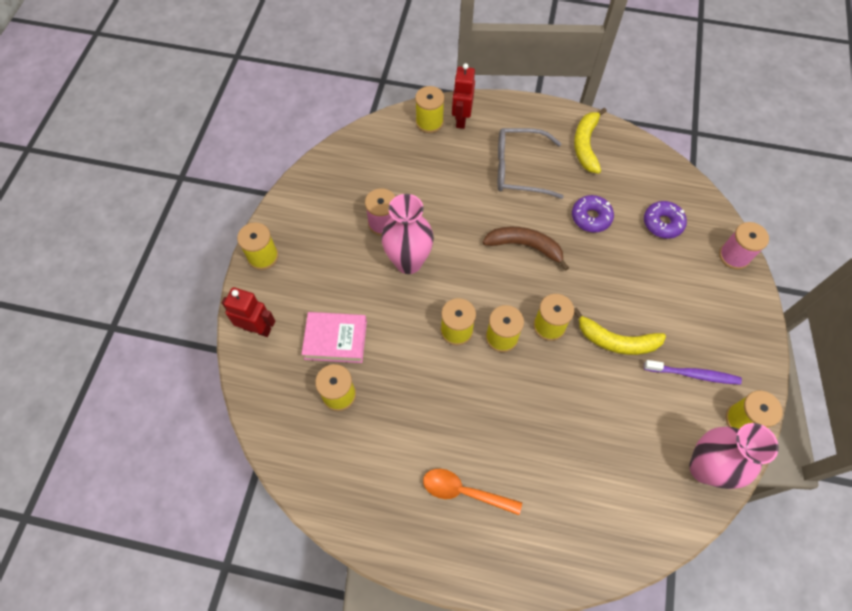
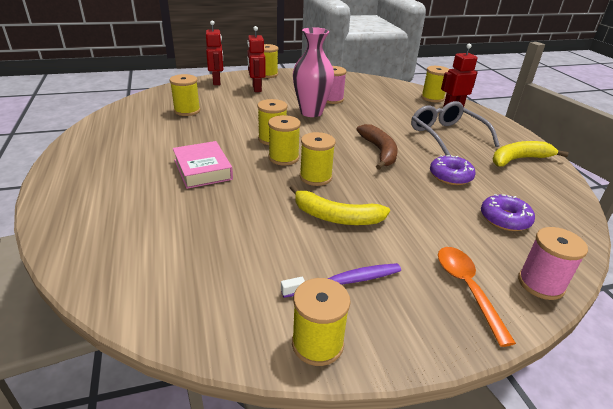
camera: 60 degrees right, 30 degrees down
pink book [301,312,367,363] -> pink book moved to [173,141,233,189]
orange spoon [423,469,522,515] -> orange spoon moved to [438,247,516,347]
yellow banana [574,308,666,355] -> yellow banana turned 60 degrees counterclockwise [290,185,390,225]
purple toothbrush [644,360,742,385] -> purple toothbrush turned 90 degrees counterclockwise [281,263,401,298]
pink vase [689,423,779,489] -> none
none -> red robot [247,26,266,92]

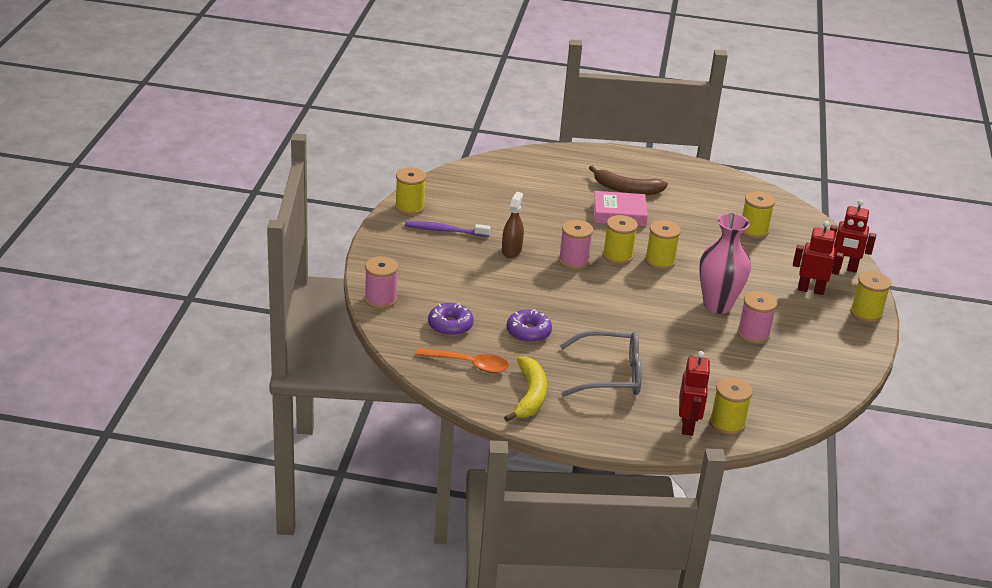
camera: 115 degrees right, 0 degrees up
purple toothbrush [281,263,401,298] -> purple toothbrush turned 90 degrees clockwise [405,221,490,237]
yellow banana [290,185,390,225] -> brown spray bottle [502,192,524,258]
yellow spool [300,132,336,186] -> pink spool [559,220,593,270]
brown banana [356,124,398,170] -> brown banana moved to [589,166,668,195]
orange spoon [438,247,516,347] -> orange spoon moved to [416,348,509,373]

